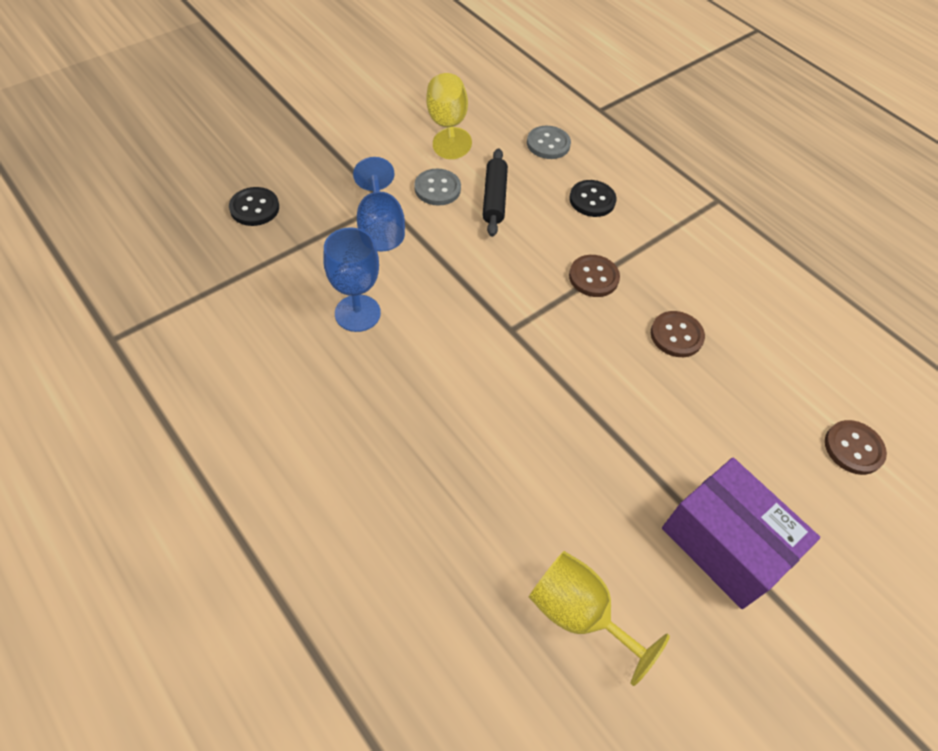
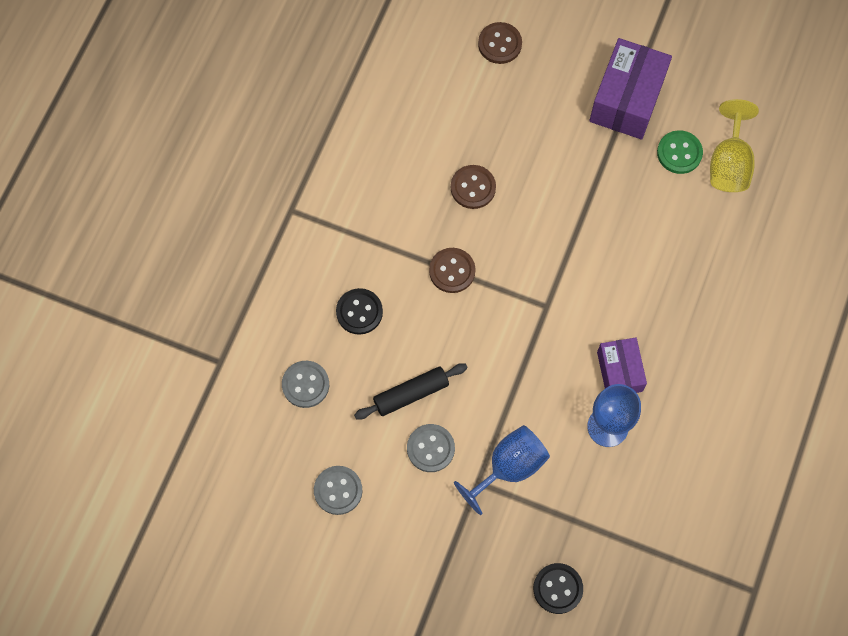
camera: 115 degrees left, 15 degrees up
yellow goblet [426,73,472,159] -> grey button [314,466,363,515]
none -> purple box [597,338,647,393]
none -> green button [657,130,703,174]

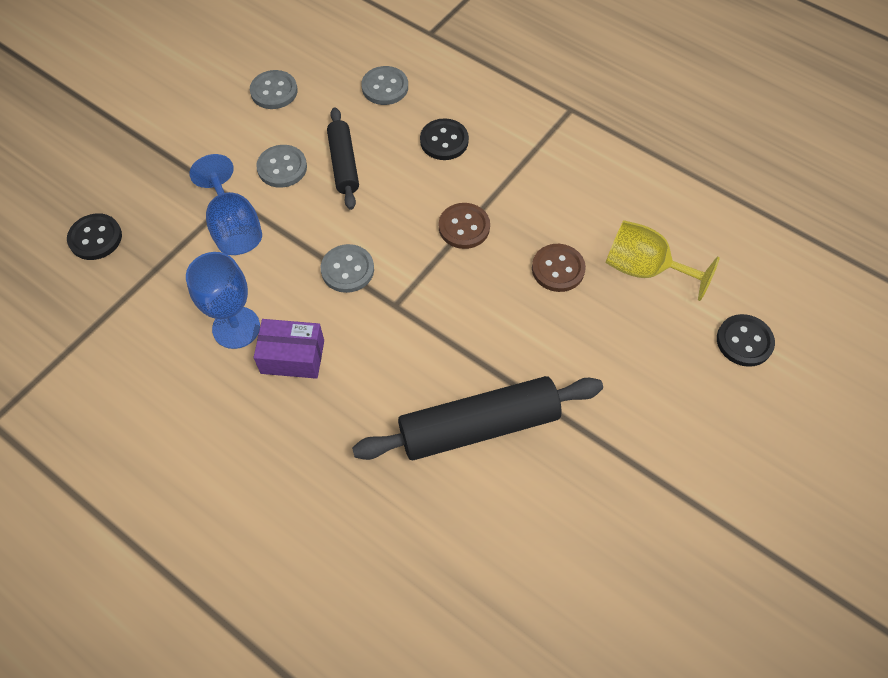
camera: 105 degrees right, 10 degrees down
brown button [478,22,522,64] -> black button [717,314,775,367]
purple box [589,38,672,139] -> none
green button [657,130,703,174] -> none
yellow goblet [710,99,759,192] -> yellow goblet moved to [606,220,720,301]
none -> grey button [321,244,374,293]
none -> black rolling pin [352,376,603,460]

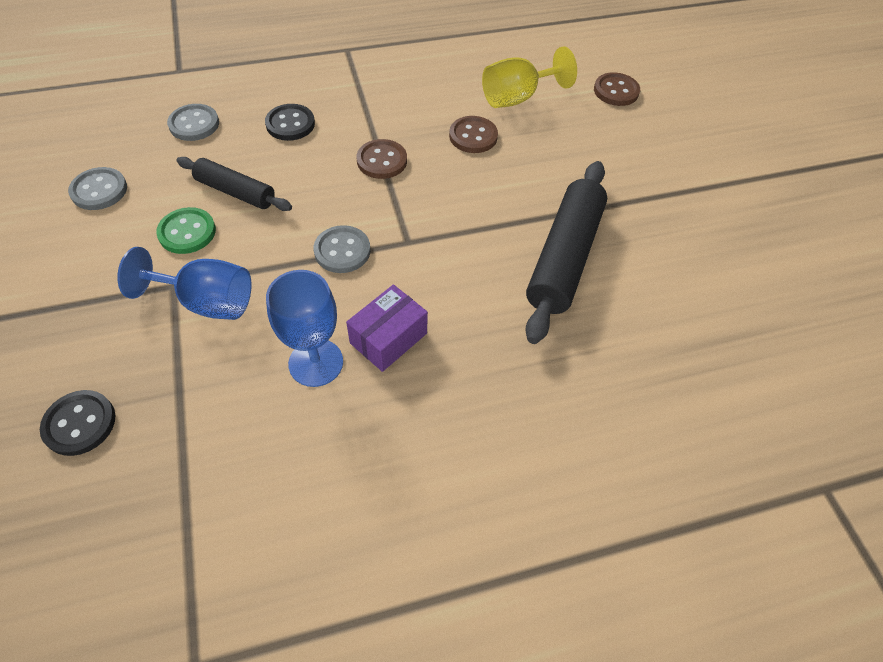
camera: 55 degrees left, 5 degrees down
grey button [256,145,307,188] -> green button [156,207,216,254]
black button [717,314,775,367] -> brown button [594,72,640,106]

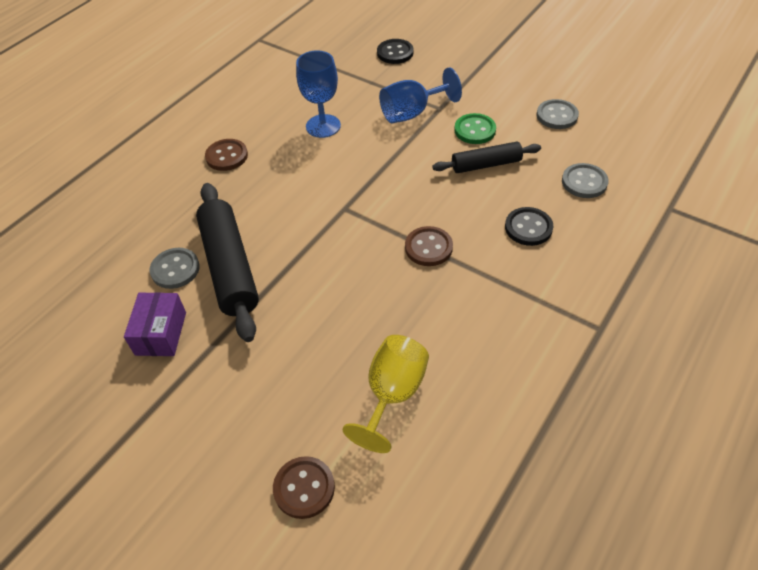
camera: 145 degrees right, 5 degrees down
grey button [313,225,370,273] -> grey button moved to [149,248,200,289]
purple box [346,284,428,372] -> purple box moved to [124,292,186,356]
brown button [449,116,498,153] -> brown button moved to [205,139,248,171]

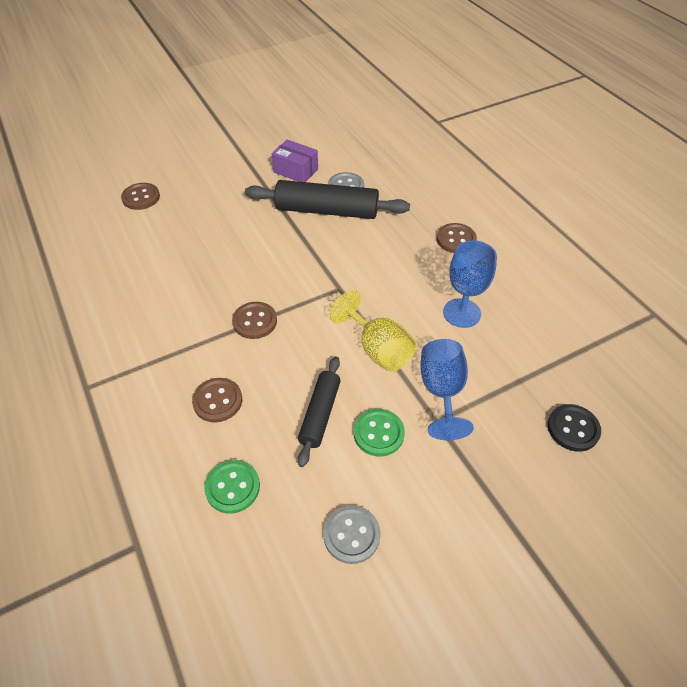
camera: 115 degrees right, 0 degrees up
yellow goblet [342,335,429,453] -> yellow goblet moved to [330,290,417,372]
black button [505,207,553,246] -> brown button [192,378,242,422]
grey button [562,163,609,198] -> green button [204,460,260,513]

